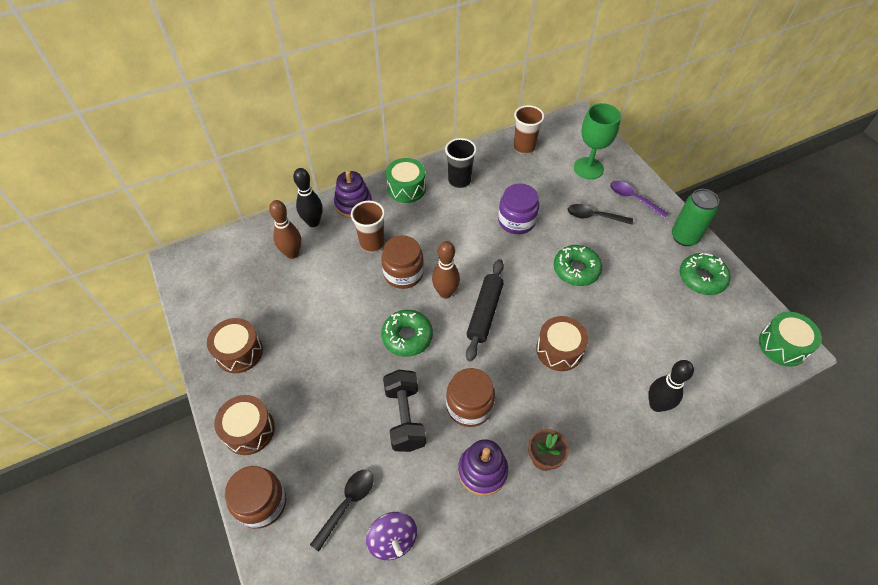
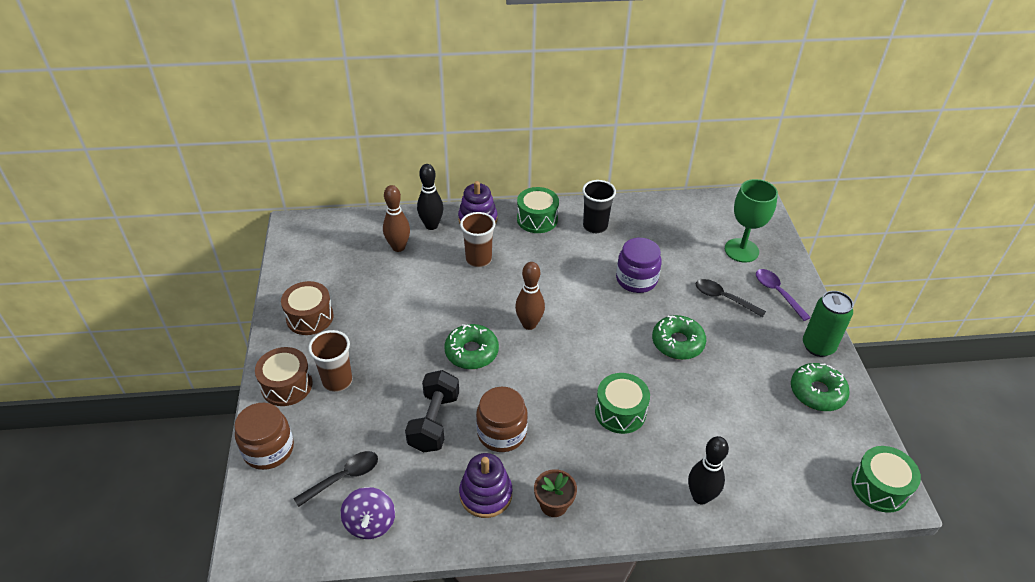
camera: 20 degrees right, 10 degrees down
brown jar [381,235,424,289] -> none
black rolling pin [466,259,504,362] -> none
brown cup [514,105,544,154] -> brown cup moved to [308,330,352,392]
brown drum [536,316,588,371] -> green drum [595,373,650,434]

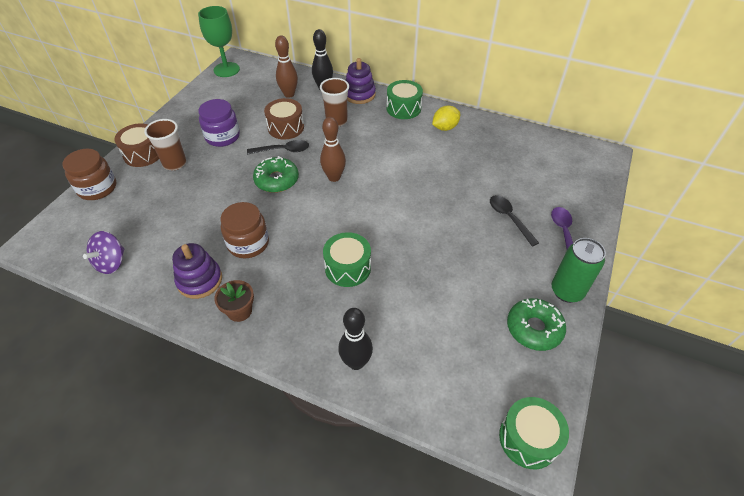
camera: 30 degrees right, 5 degrees up
brown drum [281,281,334,335] -> brown drum moved to [264,98,304,139]
black spoon [293,451,378,507] -> black spoon moved to [247,140,309,155]
black dumbbell [405,370,459,453] -> none
black cup [582,180,616,233] -> yellow lemon [432,106,460,131]
purple jar [616,238,662,293] -> purple jar moved to [198,99,240,147]
green donut [652,315,706,360] -> none
green goblet [725,179,778,263] -> green goblet moved to [198,6,240,77]

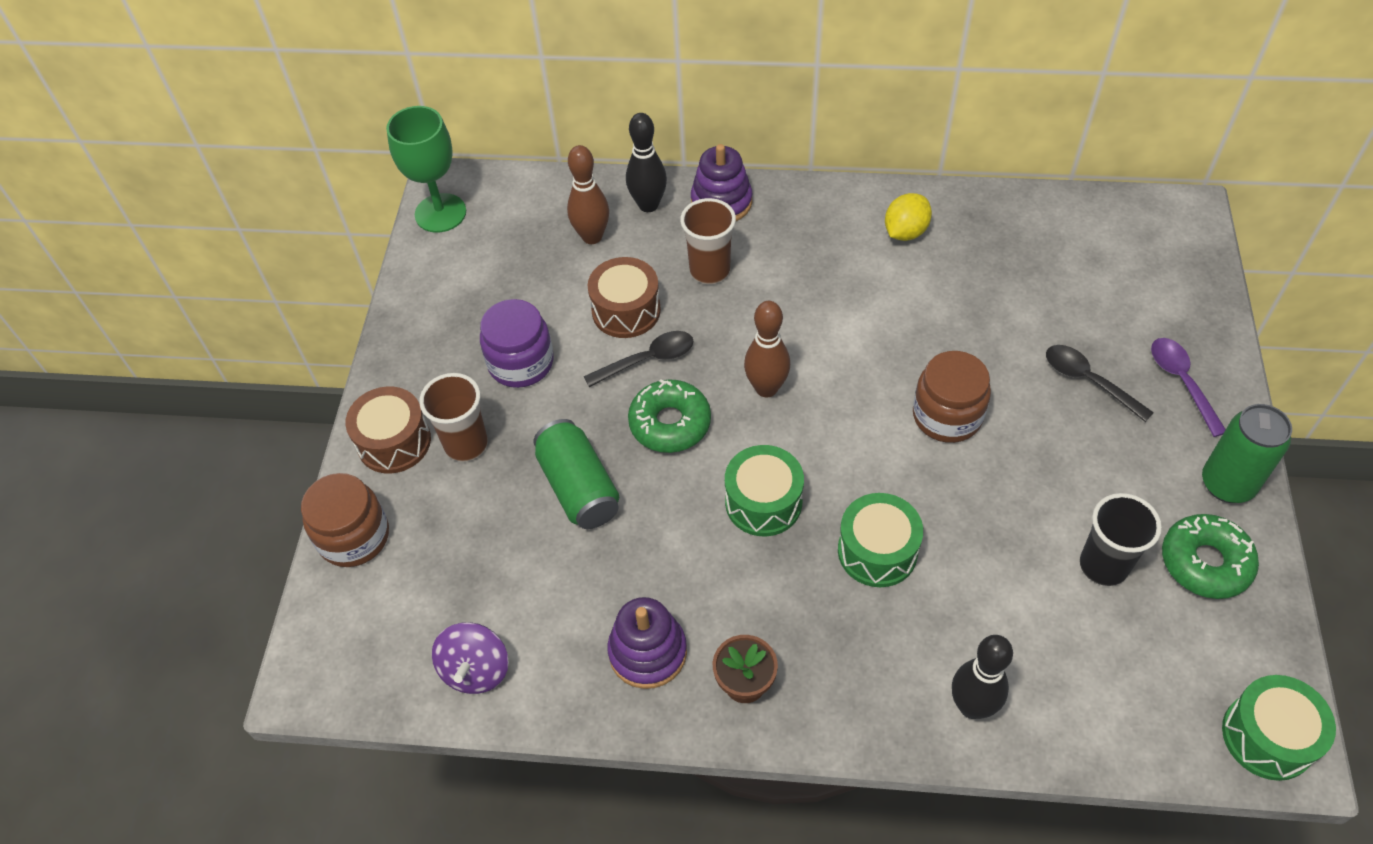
camera: 15 degrees left, 5 degrees up
brown jar [221,202,269,258] -> brown jar moved to [913,351,991,443]
green drum [386,80,423,119] -> green drum moved to [725,445,804,536]
none -> green can [533,419,619,529]
none -> black cup [1080,493,1162,586]

